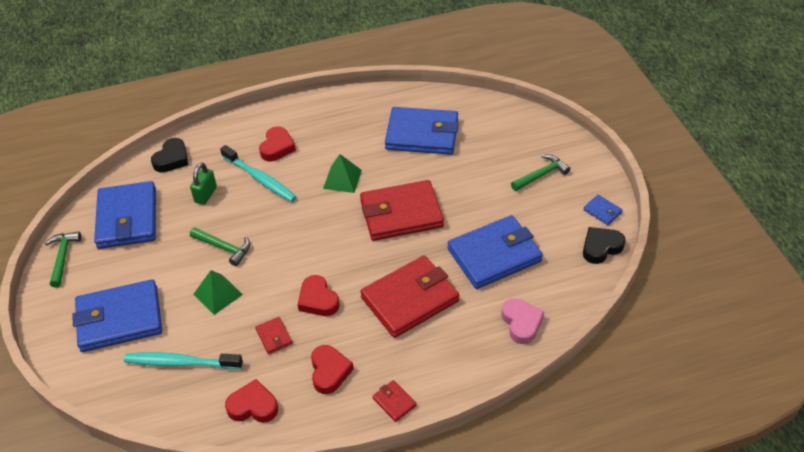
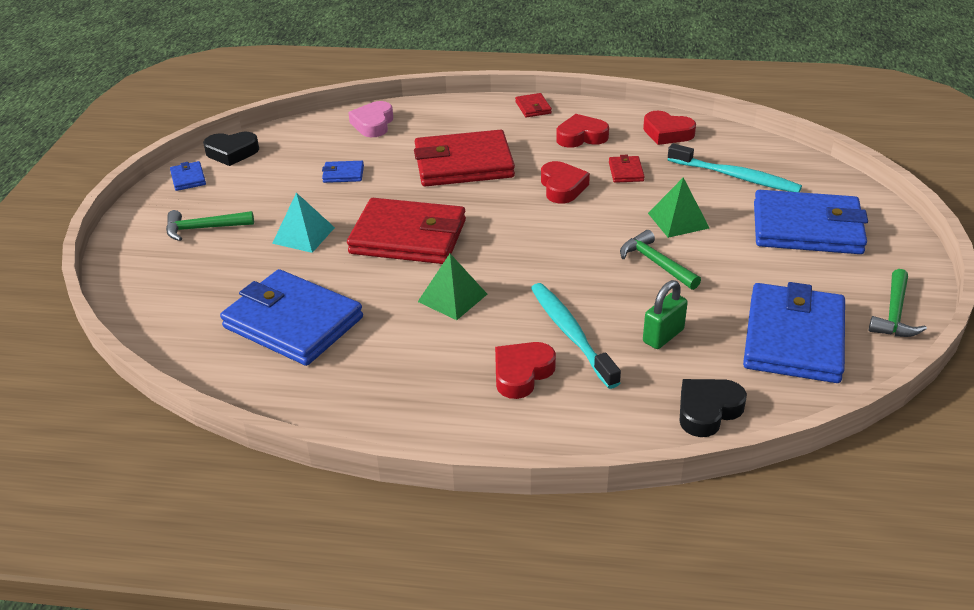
camera: 155 degrees left, 10 degrees down
red heart [311,345,354,394] -> red heart turned 60 degrees clockwise [556,114,609,148]
blue wallet [447,215,543,289] -> blue wallet [322,161,364,183], size x0.42
none -> turquoise pyramid [272,193,335,253]

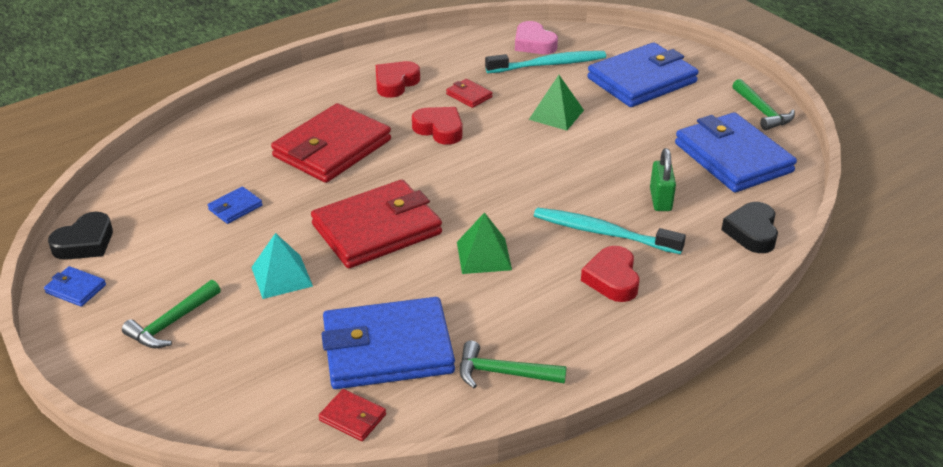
camera: 45 degrees left, 0 degrees up
pink heart [348,101,393,137] -> pink heart moved to [515,21,558,54]
red wallet [515,93,552,118] -> red wallet moved to [319,389,386,441]
green hammer [620,230,701,290] -> green hammer moved to [460,341,567,388]
red heart [643,111,696,145] -> none

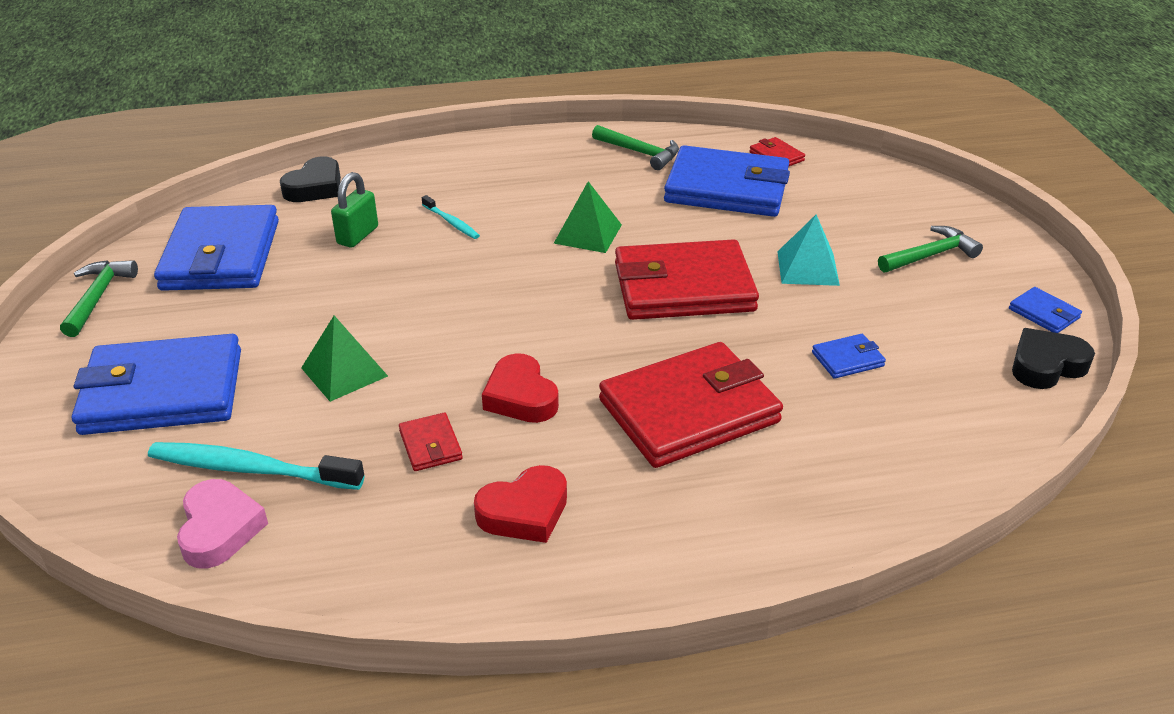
camera: 155 degrees left, 0 degrees up
turquoise toothbrush [534,207,686,254] -> turquoise toothbrush [422,195,480,239], size x0.51
red heart [581,246,639,302] -> none

